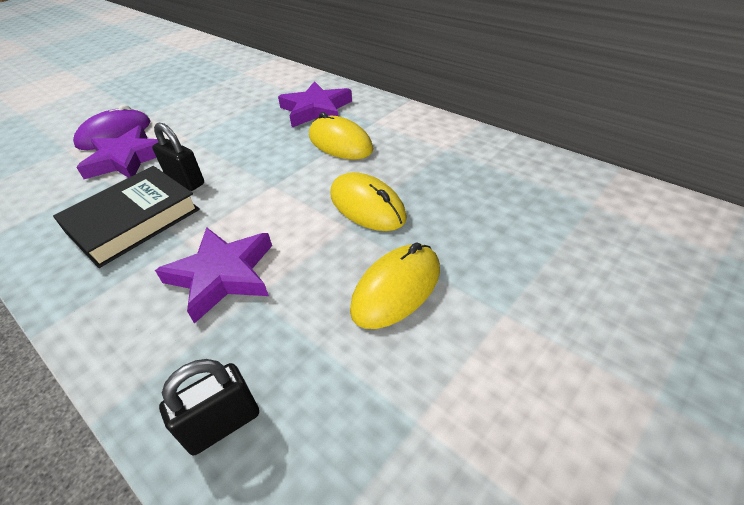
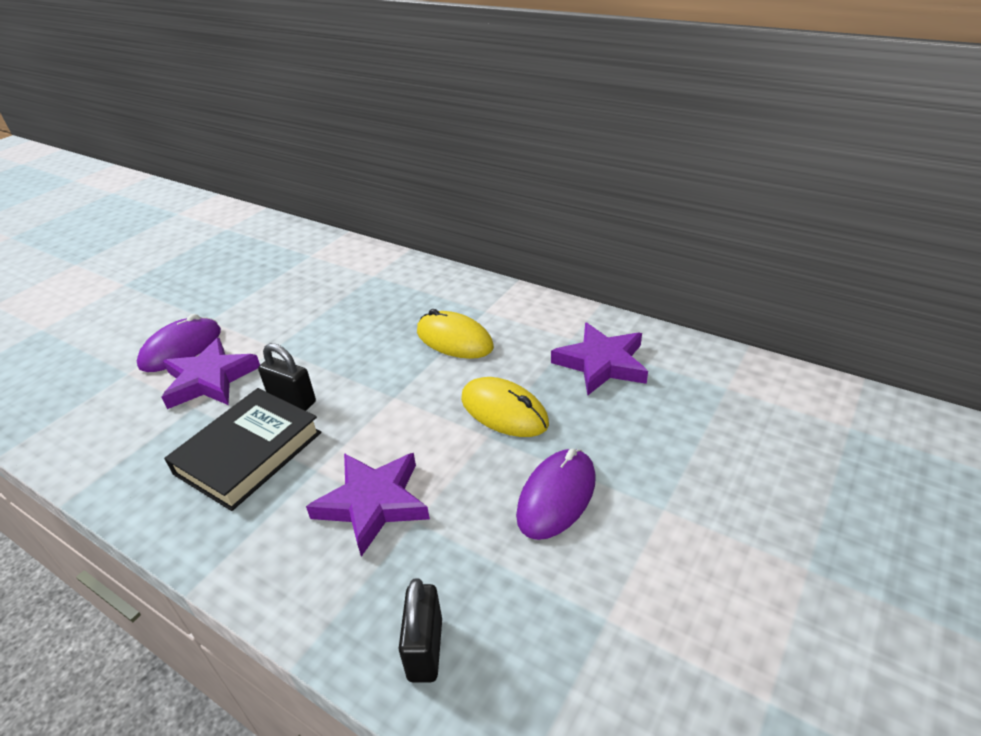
camera: 10 degrees left, 5 degrees down
black padlock [159,359,259,455] -> black padlock turned 45 degrees counterclockwise [399,578,442,683]
purple star [278,81,352,127] -> purple star moved to [551,322,648,395]
yellow mouse [350,242,440,329] -> purple mouse [516,449,596,540]

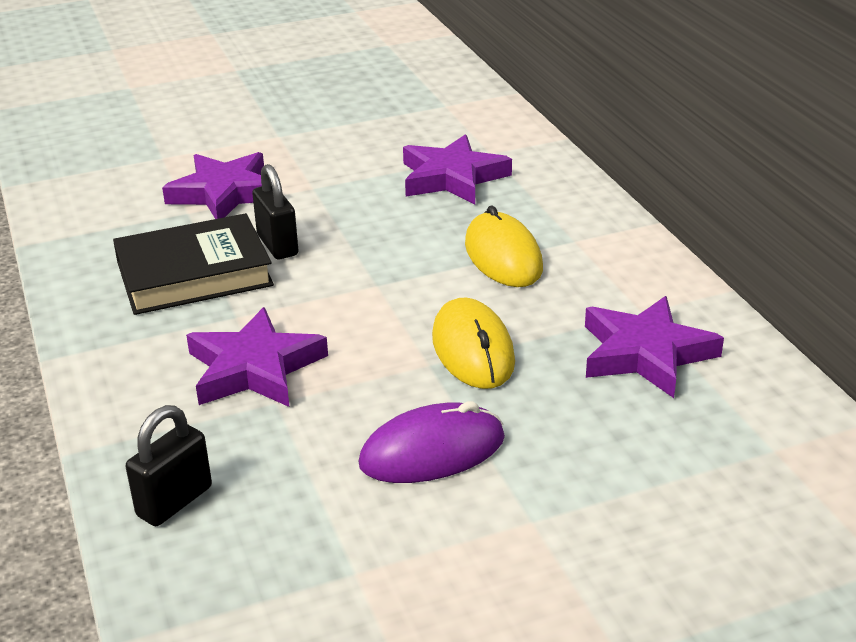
camera: 35 degrees right, 5 degrees down
purple mouse [137,314,221,372] -> none
none -> purple star [403,134,512,204]

